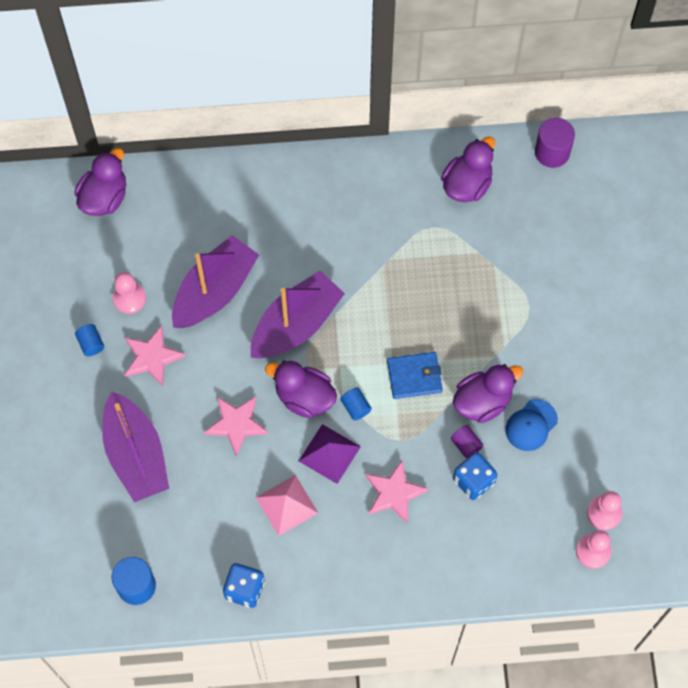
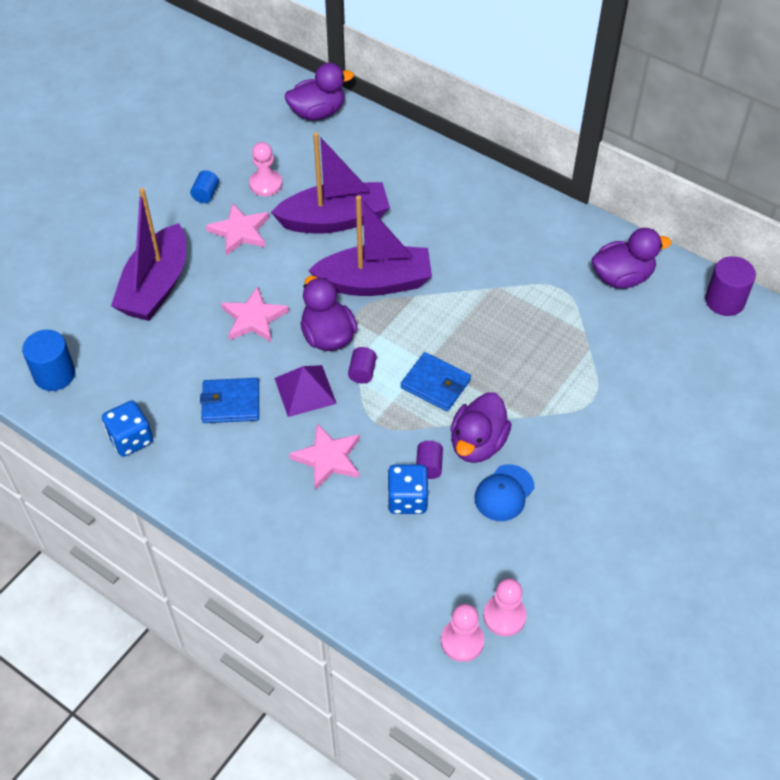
camera: 40 degrees right, 15 degrees down
pink pyramid [256,475,318,536] -> blue wallet [200,378,259,423]
blue cylinder [340,387,372,420] -> purple cylinder [348,347,377,384]
purple duck [453,364,523,423] -> purple duck turned 105 degrees clockwise [451,392,512,463]
blue cap [505,399,558,451] -> blue cap turned 45 degrees counterclockwise [474,464,534,521]

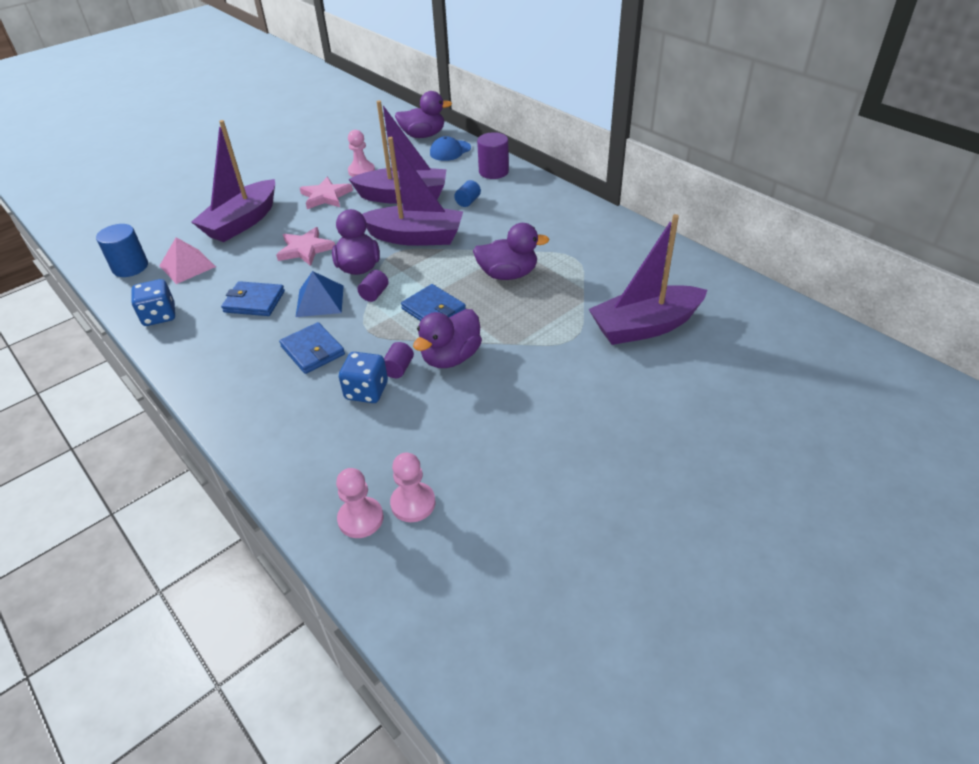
camera: 15 degrees right, 10 degrees down
blue cylinder [190,170,219,203] -> blue cylinder moved to [454,180,481,207]
purple pyramid [274,365,337,417] -> blue pyramid [296,271,344,317]
pink star [289,423,360,490] -> blue wallet [279,322,345,374]
blue cap [474,464,534,521] -> blue cap moved to [430,136,471,161]
purple duck [592,228,671,288] -> purple duck moved to [473,223,550,280]
purple cylinder [705,256,756,316] -> purple cylinder moved to [477,132,509,179]
none -> pink pyramid [159,237,216,284]
none -> purple boat [589,214,708,345]

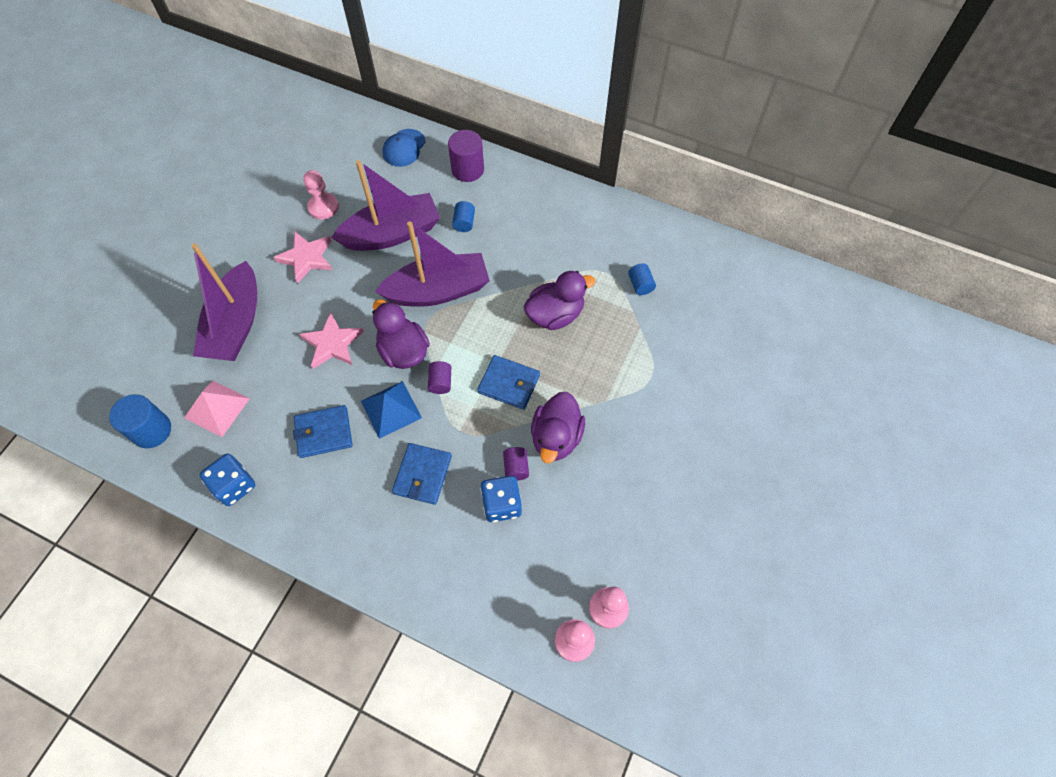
camera: 25 degrees left, 20 degrees up
blue wallet [279,322,345,374] -> blue wallet turned 75 degrees clockwise [392,443,452,505]
purple duck [395,91,452,138] -> none
purple boat [589,214,708,345] -> none
none -> blue cylinder [628,263,656,295]

